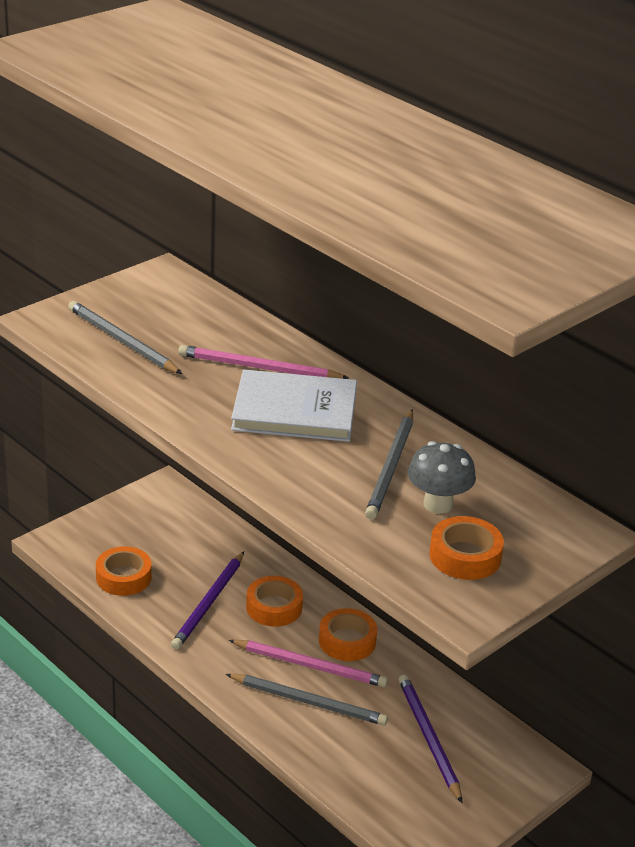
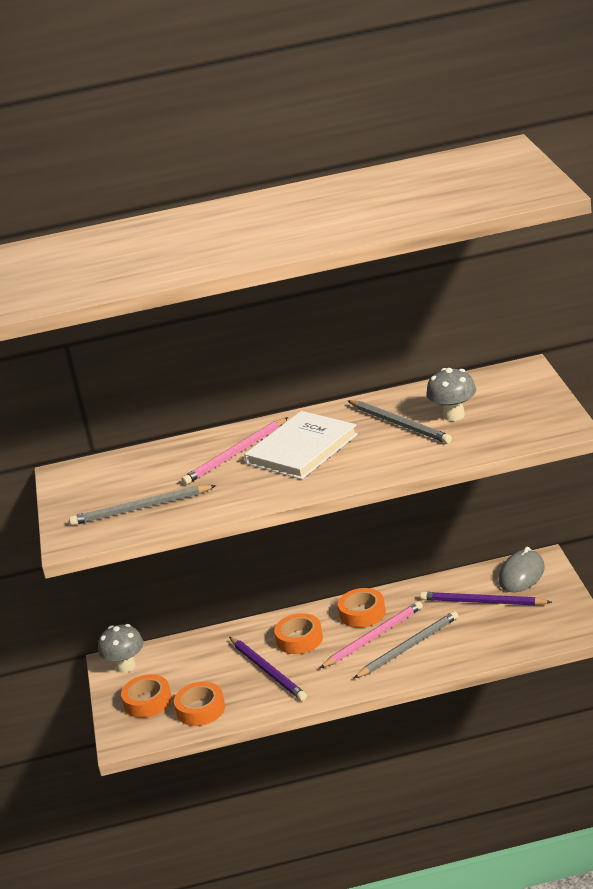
camera: 50 degrees left, 5 degrees down
orange tape [429,516,504,580] -> orange tape moved to [121,674,172,718]
none -> grey mushroom [98,624,144,673]
none -> grey mouse [499,547,545,592]

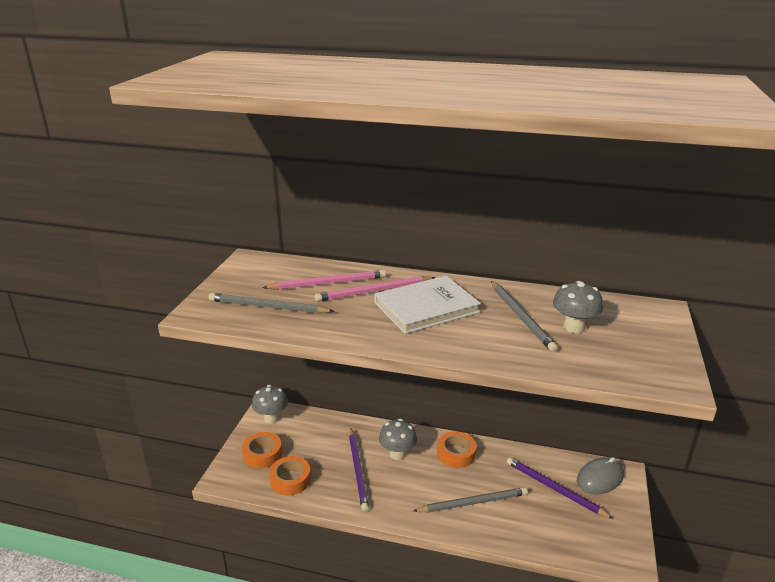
camera: 20 degrees right, 0 degrees up
orange tape [274,613,323,654] -> grey mushroom [379,419,417,460]
pink pencil [320,601,423,668] -> pink pencil moved to [262,270,386,290]

